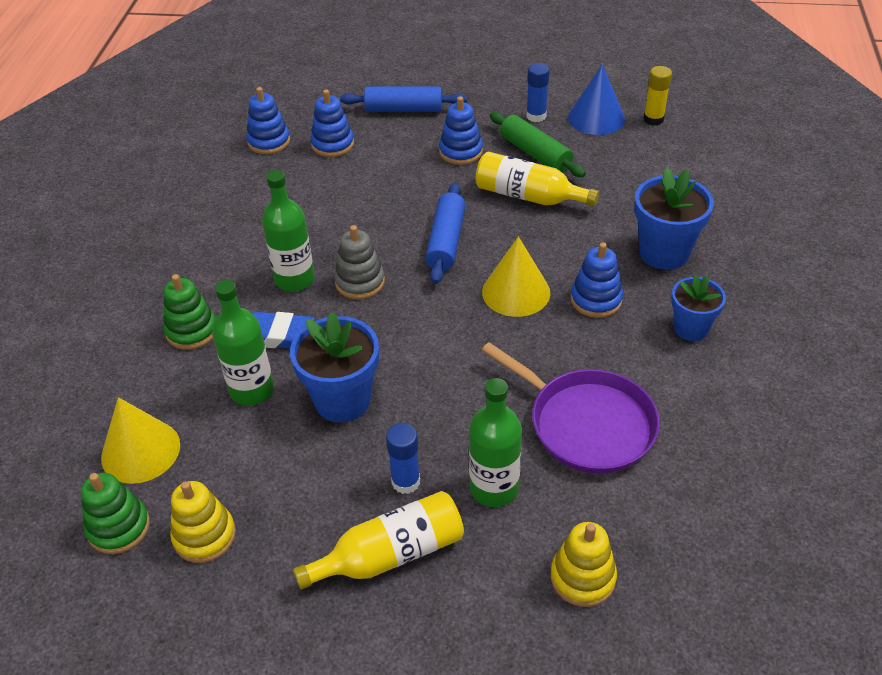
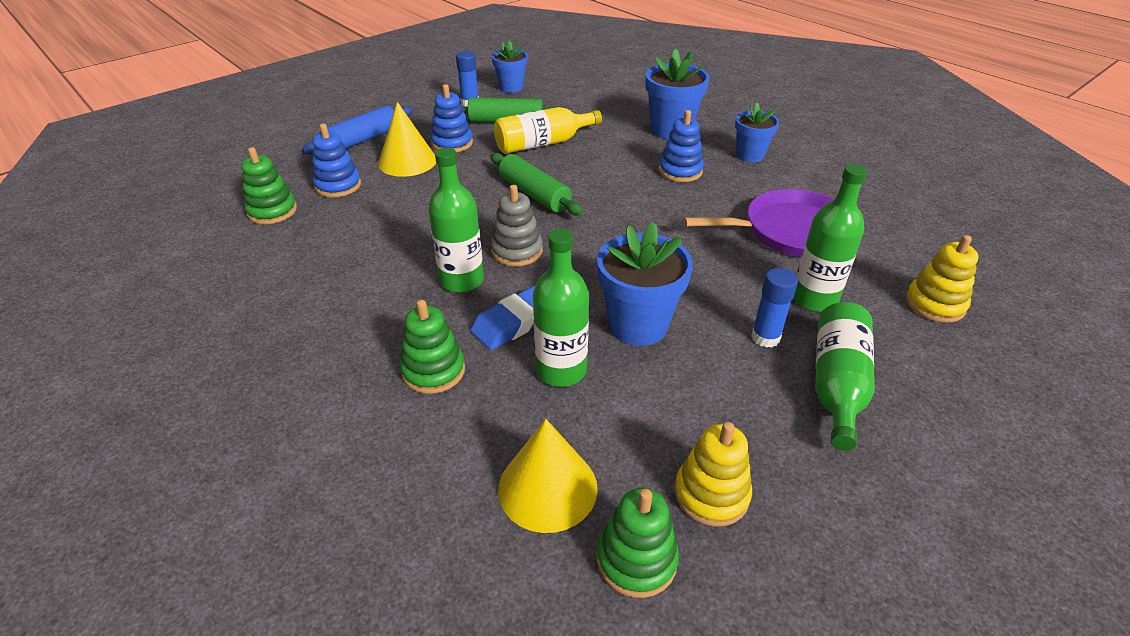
camera: 50 degrees left, 5 degrees down
blue stacking toy [246,87,290,154] -> green stacking toy [241,147,297,224]
yellow bottle [293,491,464,589] -> green bottle [815,302,875,451]
blue rolling pin [425,183,465,284] -> green rolling pin [491,153,583,215]
yellow cone [482,236,550,317] -> yellow cone moved to [378,102,436,177]
blue cone [568,64,625,135] -> blue flower pot [492,40,527,93]
yellow glue stick [643,66,672,126] -> none

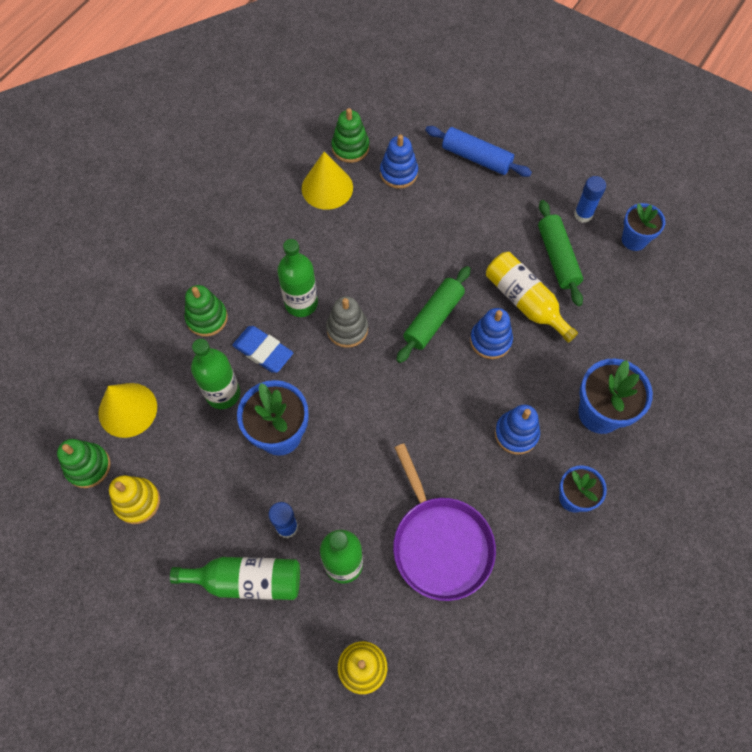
camera: 75 degrees right, 25 degrees up
yellow cone [378,102,436,177] -> yellow cone moved to [302,152,353,210]
blue stacking toy [430,84,473,153] -> blue stacking toy moved to [470,308,513,359]

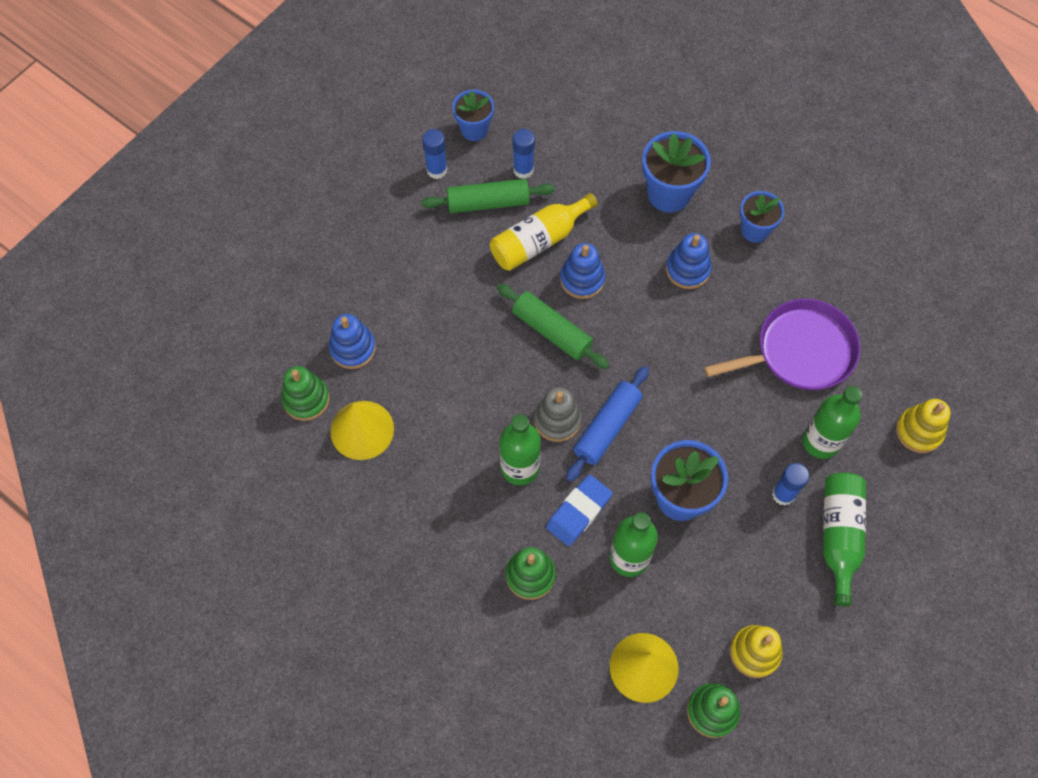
camera: 85 degrees left, 0 degrees up
blue rolling pin [425,126,532,177] -> blue rolling pin moved to [566,366,649,482]
none -> blue glue stick [513,129,535,179]

